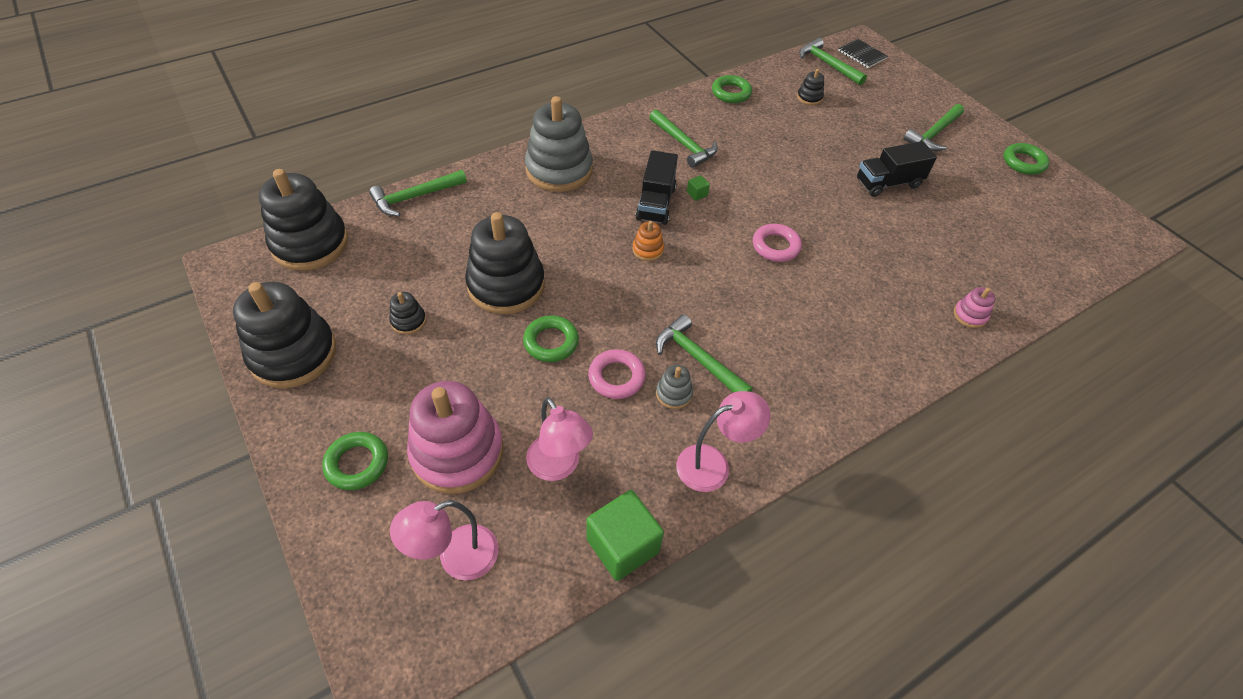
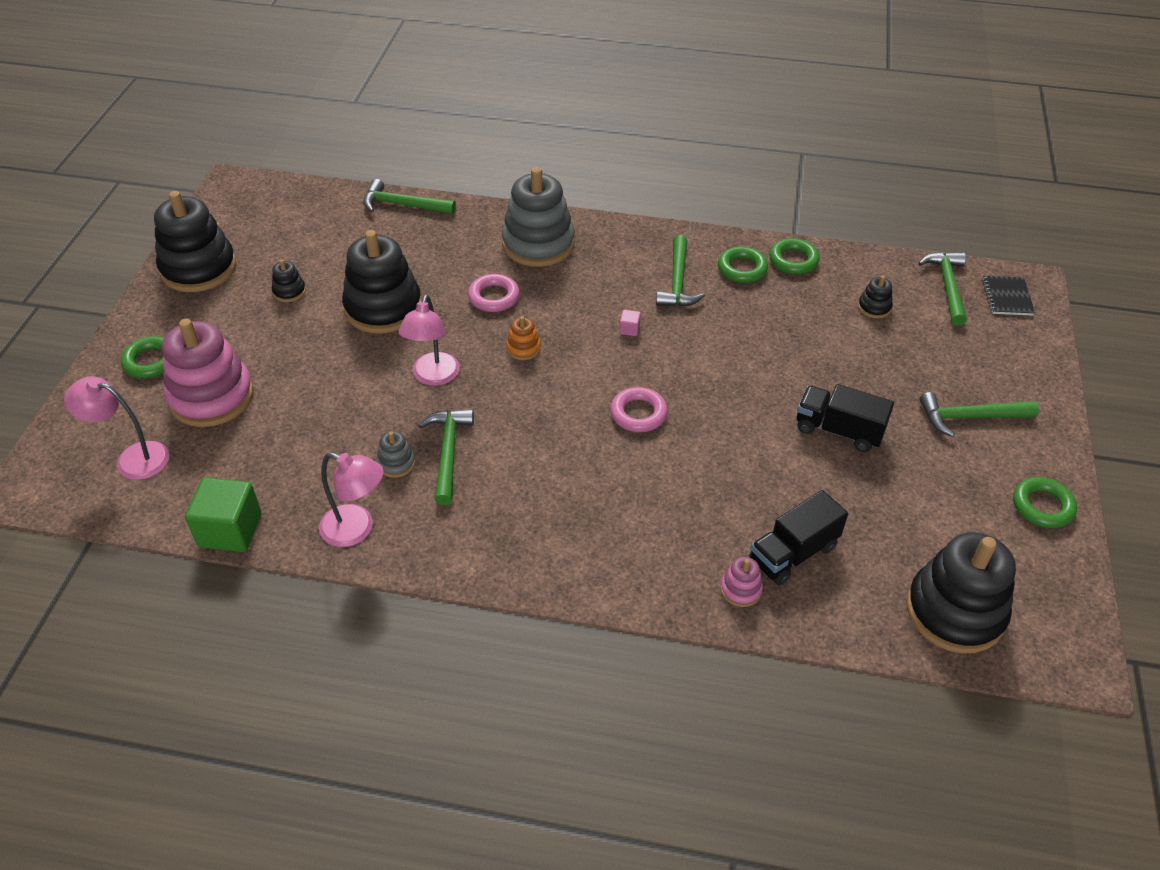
camera: 45 degrees right, 5 degrees down
black stacking toy [259,169,348,271] -> black stacking toy moved to [906,532,1016,653]
green ring [523,315,579,362] -> green ring moved to [718,246,768,283]
pink lamp [526,397,593,481] -> pink lamp moved to [398,295,460,386]
pink ring [588,349,646,399] -> pink ring moved to [468,274,520,312]
black truck [635,150,678,225] -> black truck moved to [749,490,848,585]
green cube [687,175,710,201] -> pink cube [619,310,641,336]

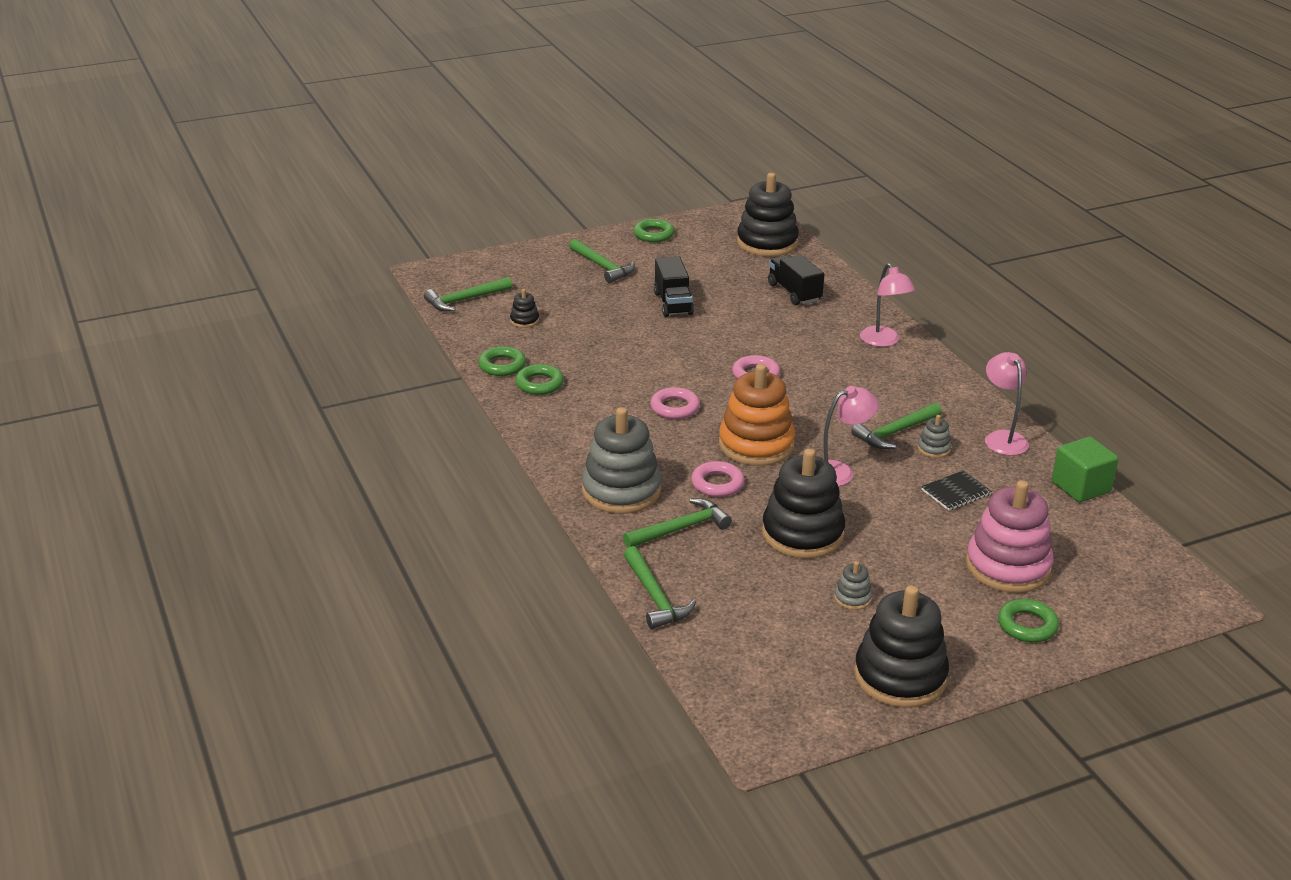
camera: 125 degrees left, 15 degrees down
pink lamp [64,376,169,480] -> pink lamp moved to [860,263,915,347]
black stacking toy [272,259,306,302] -> grey stacking toy [834,561,872,610]
orange stacking toy [506,316,541,360] -> orange stacking toy [719,364,795,466], size x2.33
pink cube [619,310,641,336] -> pink ring [650,387,700,419]
green hammer [656,235,705,307] -> green hammer moved to [623,498,732,548]
pink stacking toy [720,557,763,607] -> none
black truck [749,490,848,585] -> black truck turned 135 degrees counterclockwise [768,255,824,305]
black notebook [982,276,1035,316] -> black notebook moved to [921,470,992,511]

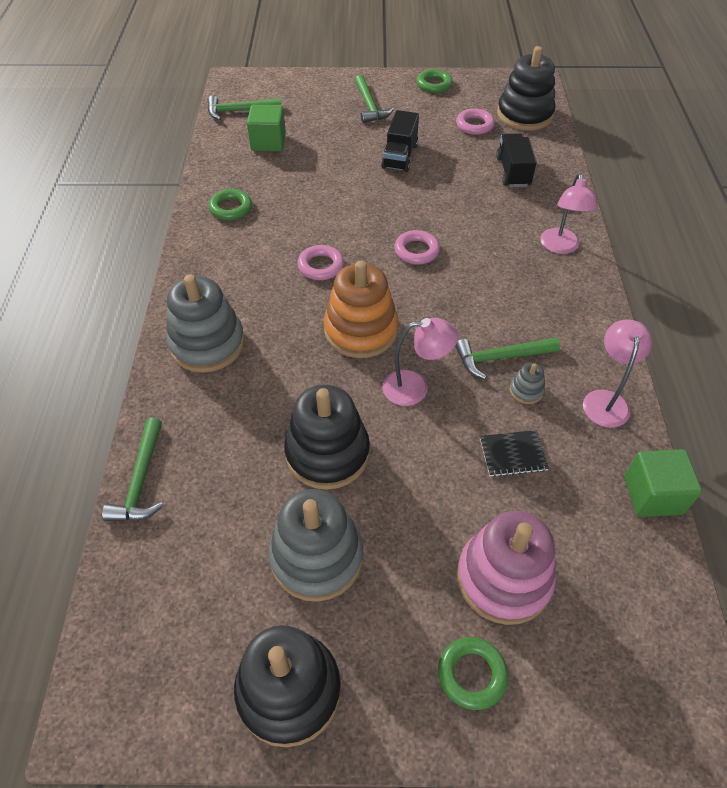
camera: 25 degrees right, 20 degrees up
green ring [478,346,526,376] -> none
black stacking toy [510,289,539,328] -> green cube [247,105,286,152]
green hammer [623,498,732,548] -> none
pink ring [691,461,745,497] -> pink ring moved to [456,108,495,135]
grey stacking toy [834,561,872,610] -> grey stacking toy [269,489,363,602], size x2.33

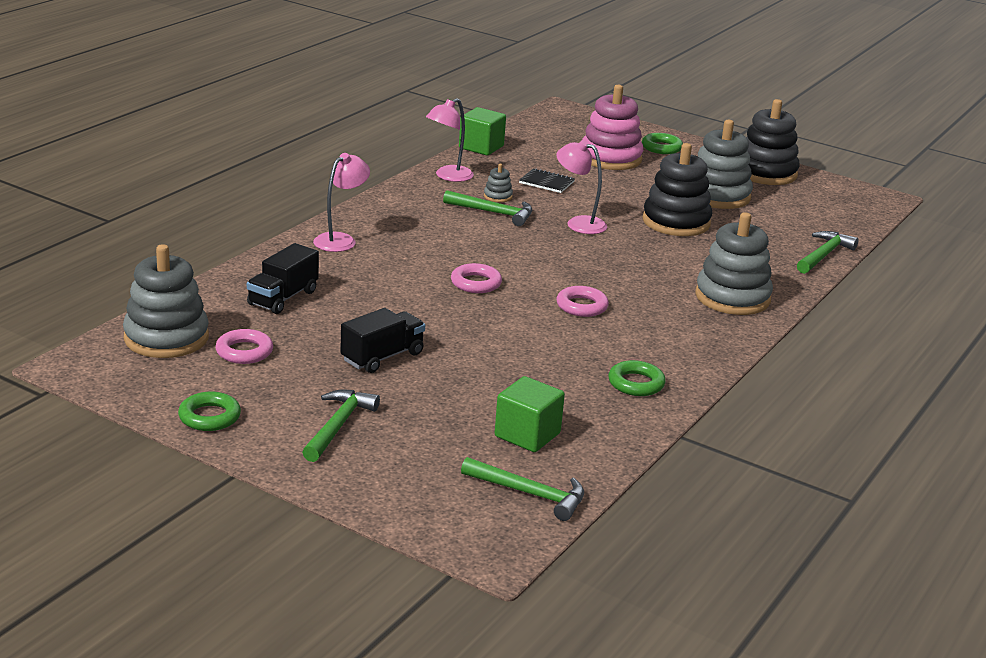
camera: 150 degrees left, 25 degrees down
orange stacking toy [324,261,398,358] -> none
black stacking toy [497,46,556,131] -> grey stacking toy [123,244,209,358]

